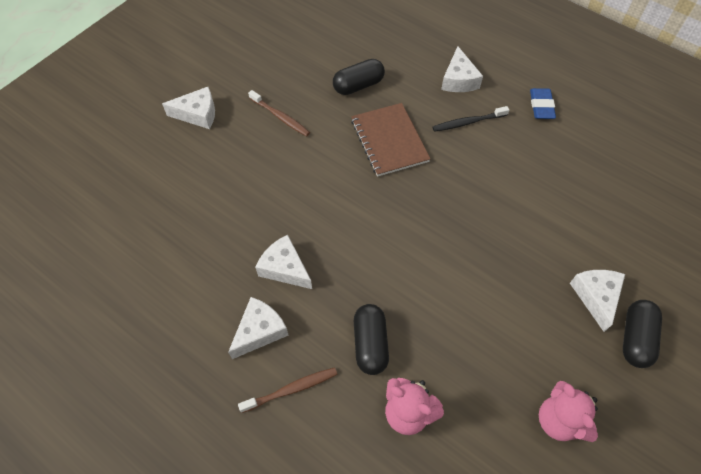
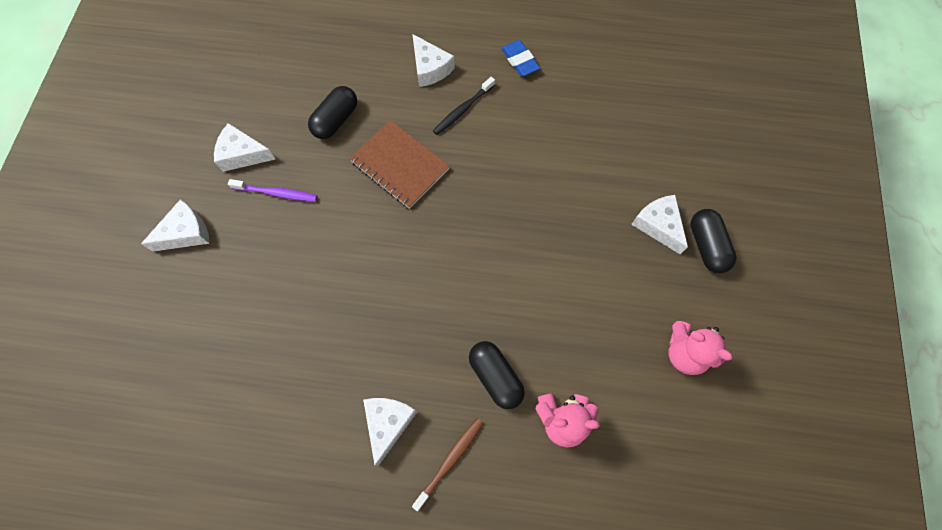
camera: 30 degrees left, 10 degrees up
brown toothbrush [248,90,310,137] -> purple toothbrush [228,179,317,202]
white cheese [255,235,312,289] -> white cheese moved to [214,123,275,172]

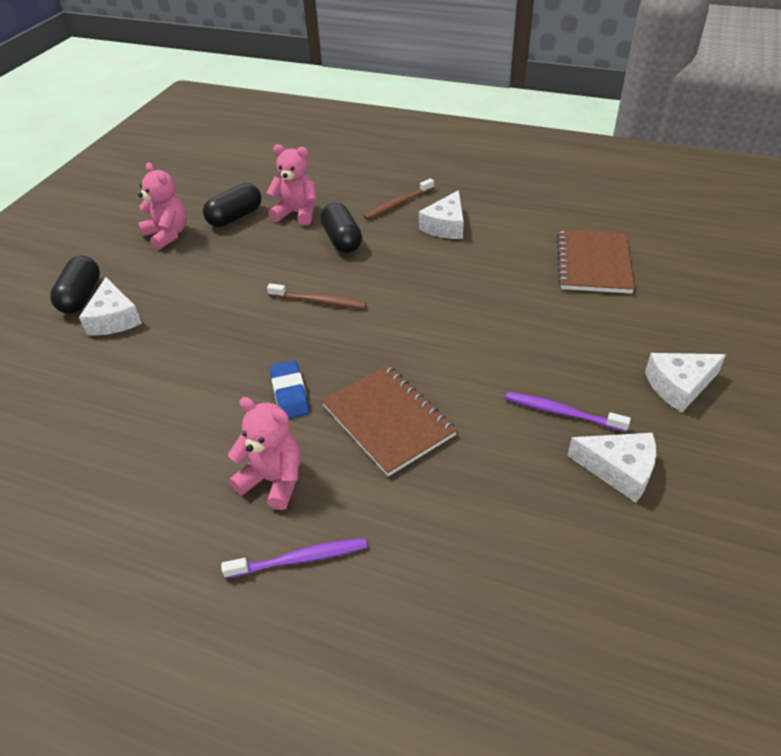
camera: 165 degrees left, 25 degrees down
black capsule [308,86,357,139] -> black capsule moved to [203,183,262,227]
white cheese [412,34,455,87] -> purple toothbrush [221,538,367,579]
black toothbrush [433,77,495,135] -> pink teddy bear [228,397,301,510]
blue eraser [501,40,540,76] -> blue eraser moved to [270,360,309,419]
none -> brown toothbrush [267,283,367,309]
none -> brown notebook [557,230,634,294]

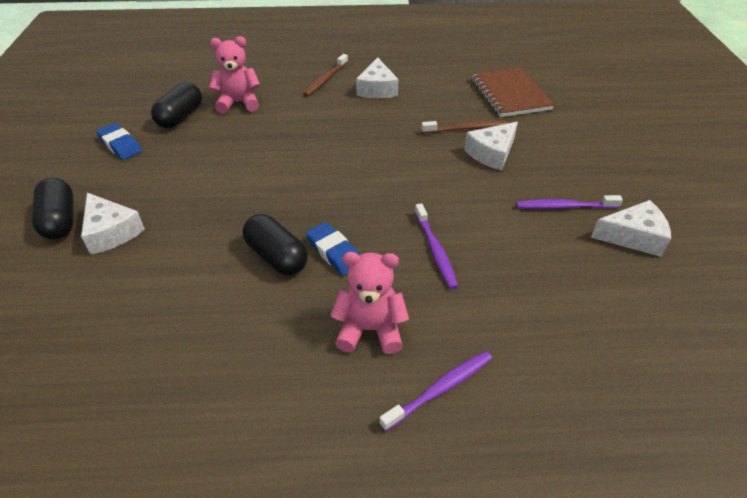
camera: 25 degrees left, 0 degrees up
pink teddy bear [138,162,187,250] -> blue eraser [96,123,142,160]
brown toothbrush [267,283,367,309] -> brown toothbrush moved to [421,120,508,133]
black capsule [320,203,362,253] -> black capsule moved to [243,214,308,275]
brown notebook [321,365,457,476] -> purple toothbrush [415,203,459,289]
white cheese [645,353,726,413] -> white cheese moved to [464,122,518,171]

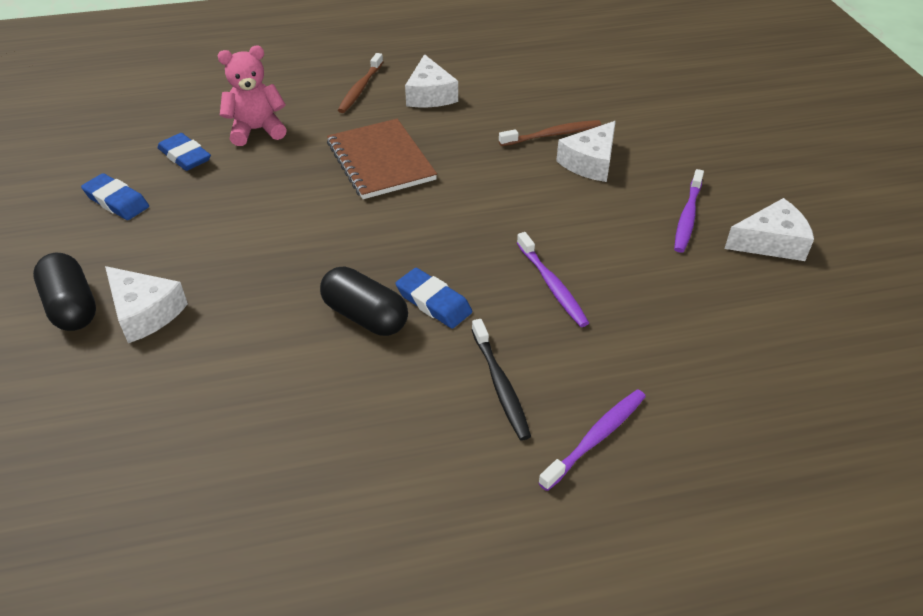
camera: 10 degrees left, 0 degrees up
black capsule [151,82,202,128] -> blue eraser [157,133,211,171]
pink teddy bear [330,252,409,354] -> black toothbrush [472,319,531,440]
brown notebook [471,67,554,117] -> brown notebook moved to [327,119,437,199]
purple toothbrush [516,195,623,209] -> purple toothbrush turned 60 degrees counterclockwise [674,169,704,253]

